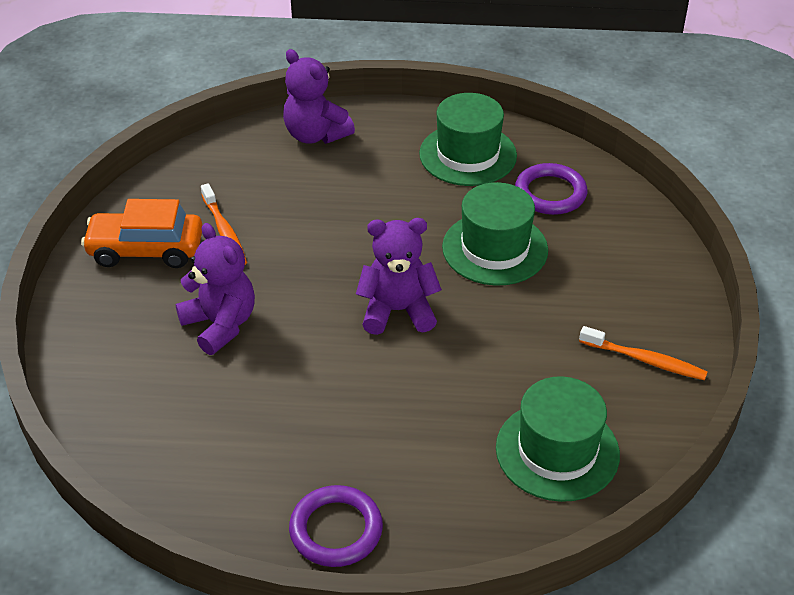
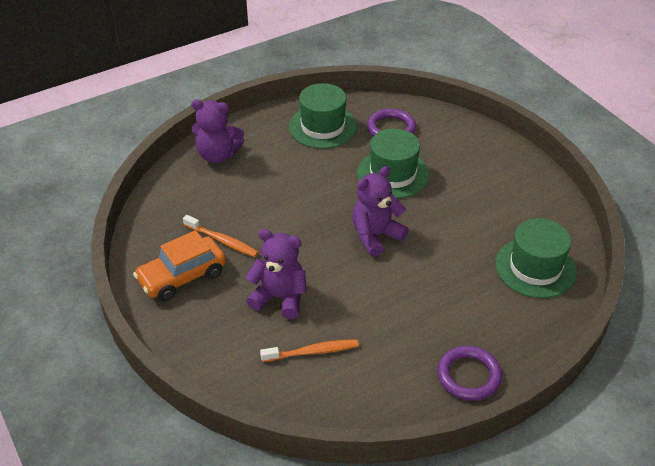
camera: 35 degrees left, 0 degrees up
orange toothbrush [579,326,707,380] -> orange toothbrush moved to [260,339,359,362]

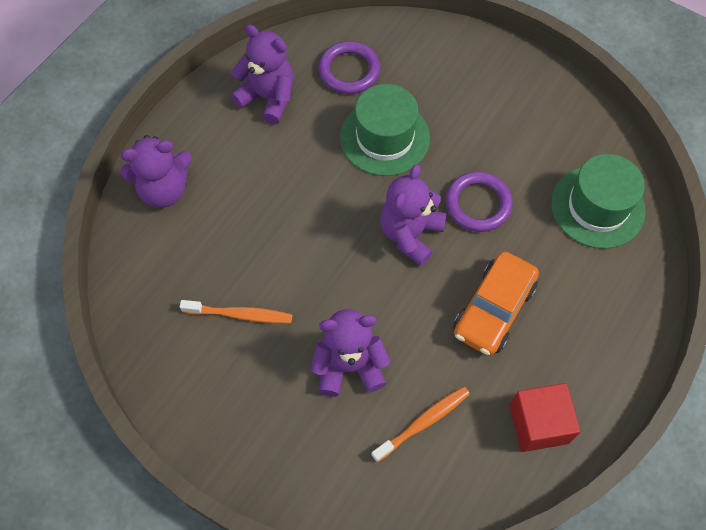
camera: 25 degrees left, 20 degrees up
orange car [133,230,226,301] -> orange car moved to [453,251,539,356]
green hat [289,83,357,149] -> purple teddy bear [231,25,294,125]
purple ring [437,346,502,401] -> purple ring moved to [445,171,513,232]
none -> red cube [509,383,581,452]

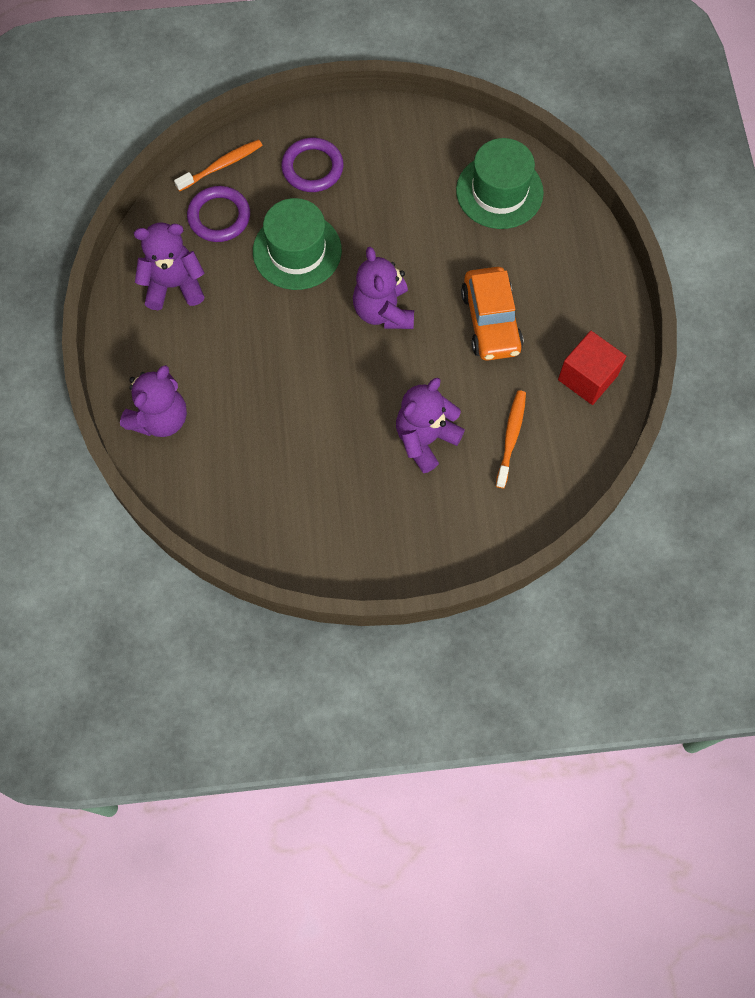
camera: 40 degrees left, 5 degrees up
orange toothbrush [180,300,293,323] -> orange toothbrush moved to [174,139,263,191]
purple ring [445,171,513,232] -> purple ring moved to [281,138,344,192]

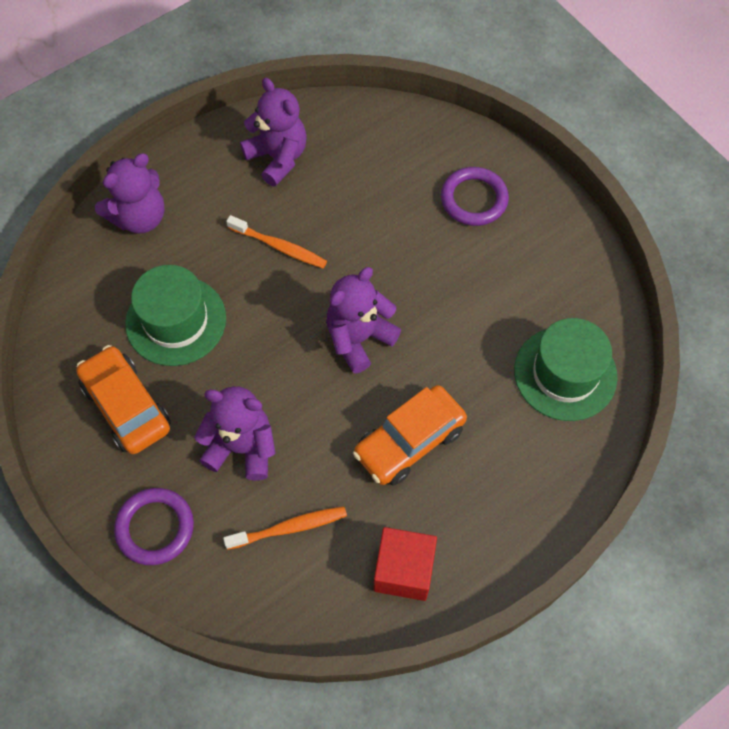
camera: 60 degrees right, 5 degrees down
purple teddy bear [120,365,187,437] -> purple teddy bear turned 45 degrees counterclockwise [95,153,165,234]
orange toothbrush [174,139,263,191] -> orange toothbrush moved to [226,215,327,268]
purple ring [187,186,250,242] -> purple ring moved to [114,488,194,565]
green hat [253,198,342,290] -> green hat moved to [125,265,226,366]
none -> orange car [76,345,171,454]

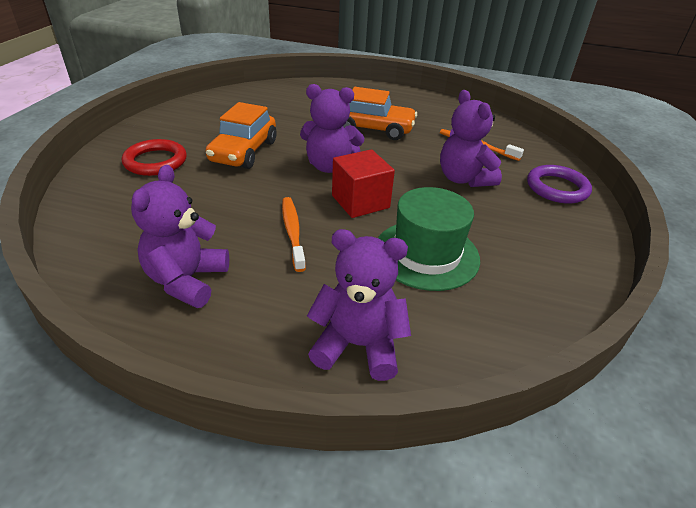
camera: 130 degrees left, 25 degrees down
orange car [76,345,171,454] -> orange car moved to [206,102,277,169]
red cube [374,527,437,601] -> red cube moved to [332,149,395,218]
purple ring [441,167,509,226] -> red ring [122,139,187,176]
green hat [514,318,618,421] -> none

